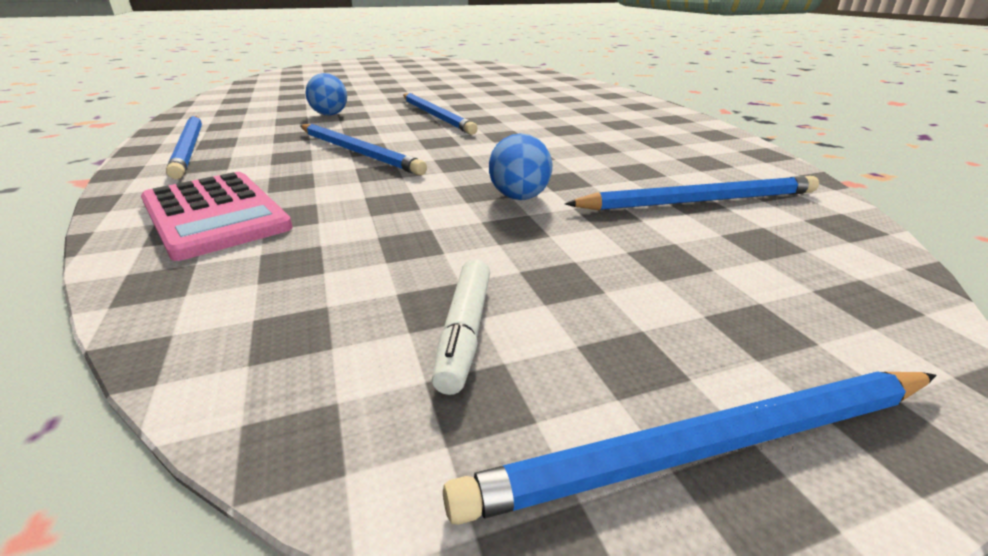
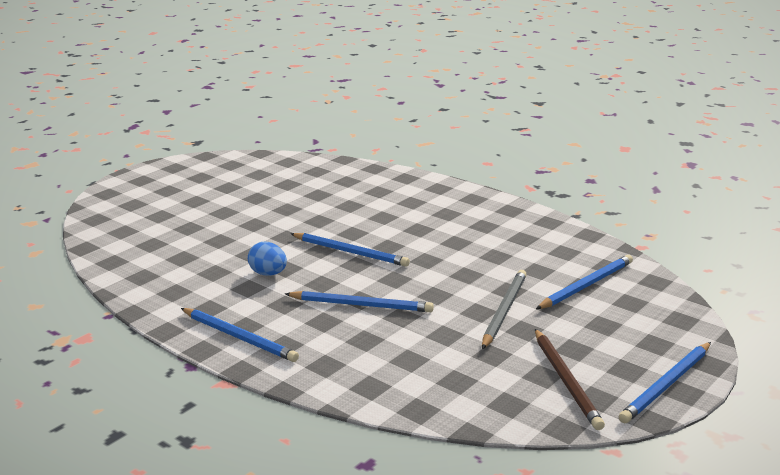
camera: 30 degrees left, 5 degrees down
pink calculator [141,172,293,261] -> none
white marker [432,259,490,395] -> brown pencil [535,329,605,430]
blue egg [489,133,553,200] -> grey pencil [482,270,527,349]

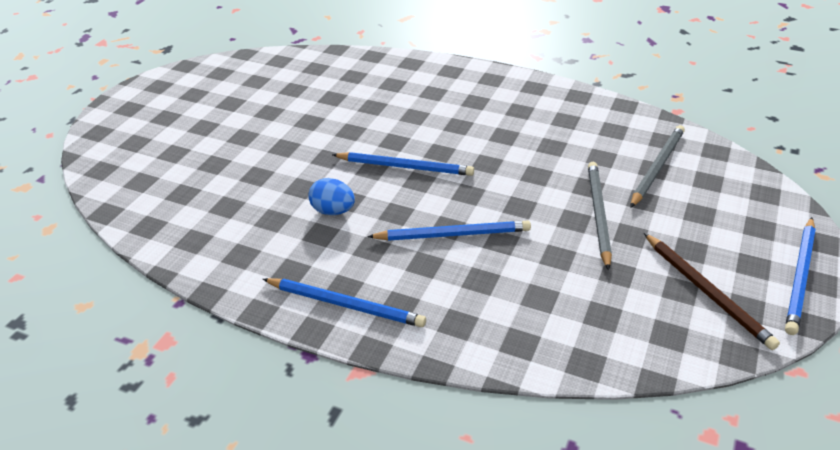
camera: 15 degrees left, 15 degrees up
blue pencil [536,255,633,309] -> grey pencil [630,125,685,208]

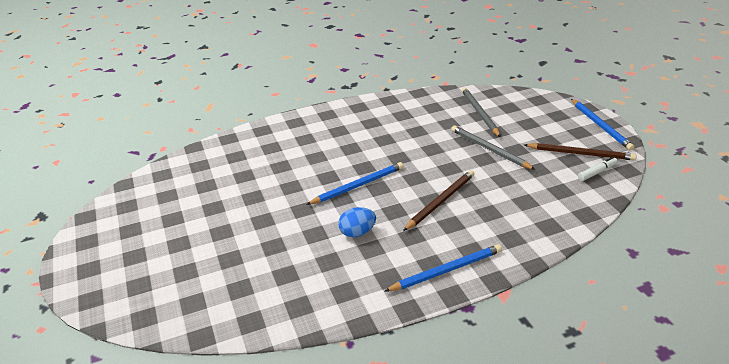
camera: 45 degrees left, 5 degrees down
blue pencil [367,221,531,241] -> brown pencil [403,170,474,231]
none -> white marker [578,157,618,181]

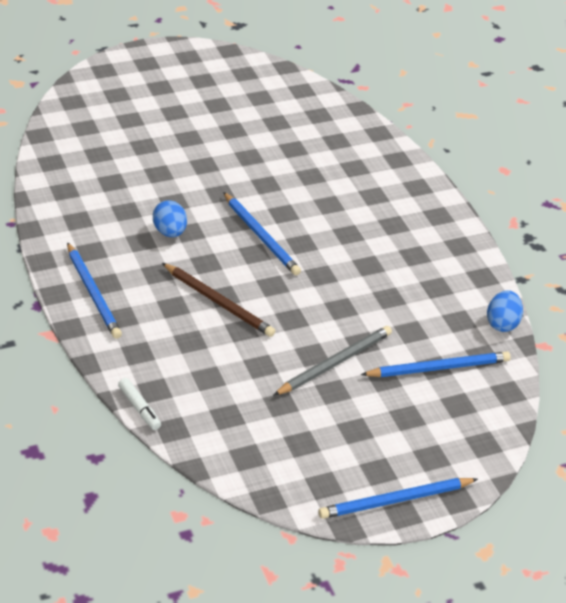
camera: 85 degrees right, 5 degrees up
grey pencil [462,87,501,137] -> blue pencil [361,352,511,377]
brown pencil [524,143,637,161] -> none
white marker [578,157,618,181] -> white marker moved to [118,378,161,430]
none -> blue egg [487,290,523,332]

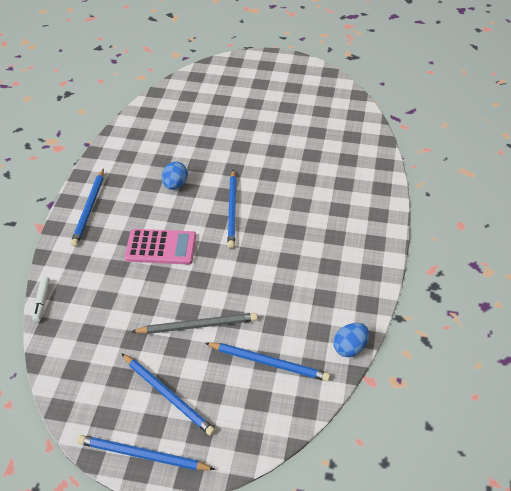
camera: 35 degrees right, 5 degrees up
brown pencil [162,263,275,337] -> pink calculator [125,229,196,264]
none -> blue pencil [121,353,216,436]

